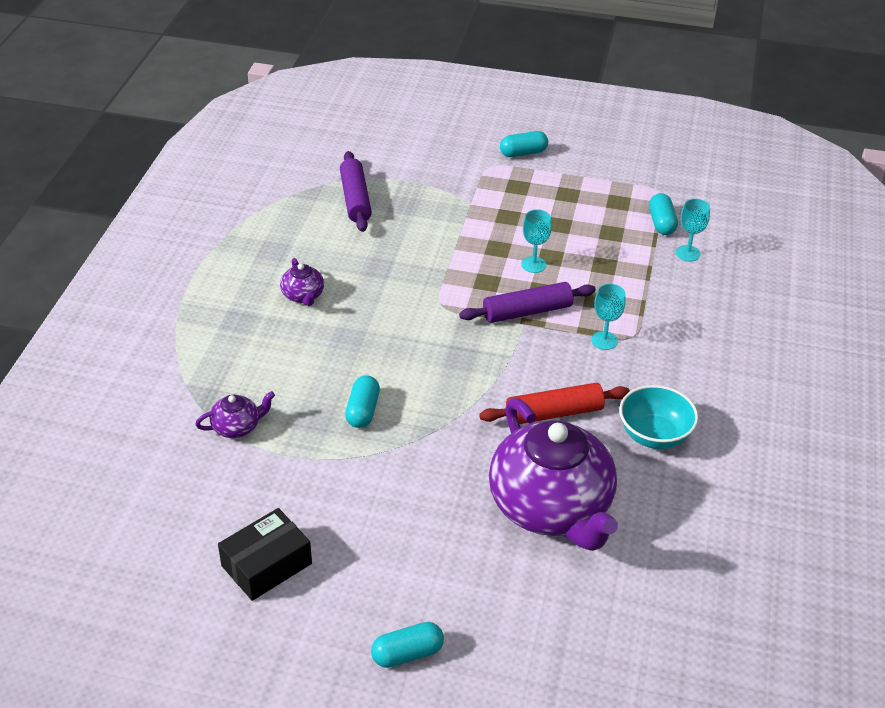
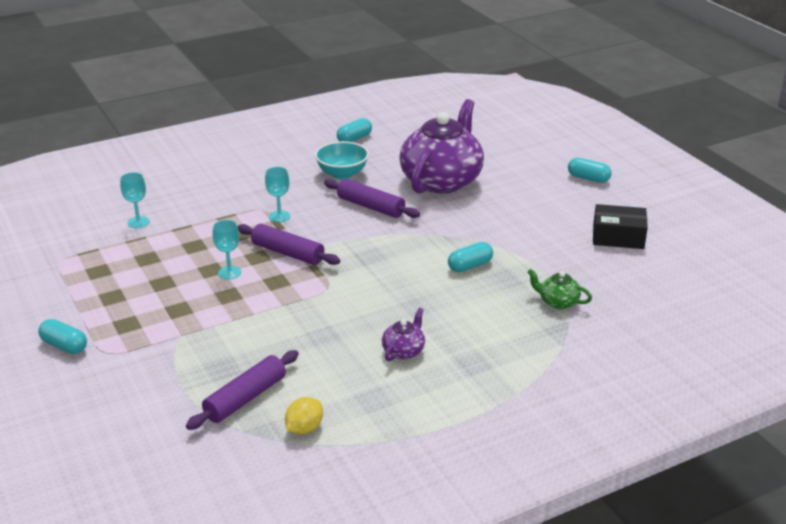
camera: 130 degrees left, 10 degrees down
purple teapot [195,391,275,438] -> green teapot [528,269,592,309]
red rolling pin [479,383,630,424] -> purple rolling pin [324,179,420,218]
turquoise capsule [649,193,678,235] -> turquoise capsule moved to [337,118,372,142]
none -> yellow lemon [285,397,323,435]

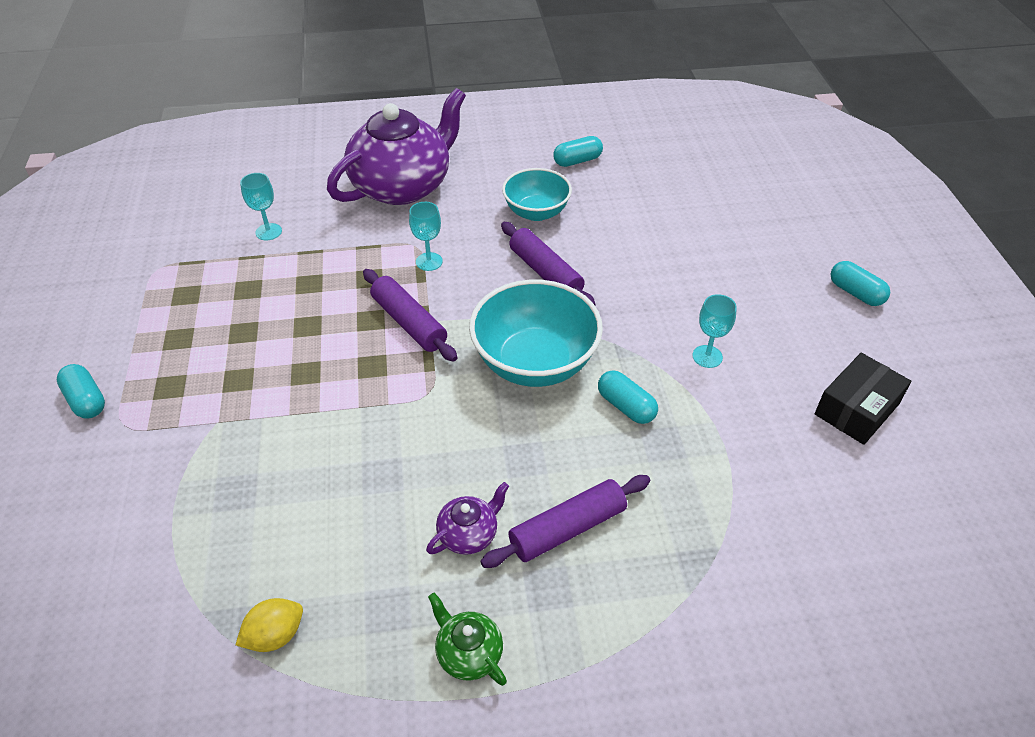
camera: 20 degrees right, 15 degrees up
purple rolling pin [186,350,299,430] -> purple rolling pin moved to [480,475,650,568]
turquoise goblet [213,220,241,279] -> turquoise goblet moved to [692,294,737,368]
purple teapot [399,99,484,194] -> purple teapot moved to [327,88,466,205]
turquoise capsule [448,242,493,272] -> turquoise capsule turned 60 degrees clockwise [598,370,658,424]
green teapot [528,269,592,309] -> green teapot moved to [428,593,507,686]
black box [593,204,648,249] -> black box turned 75 degrees counterclockwise [815,353,911,445]
none -> turquoise bowl [469,280,603,387]

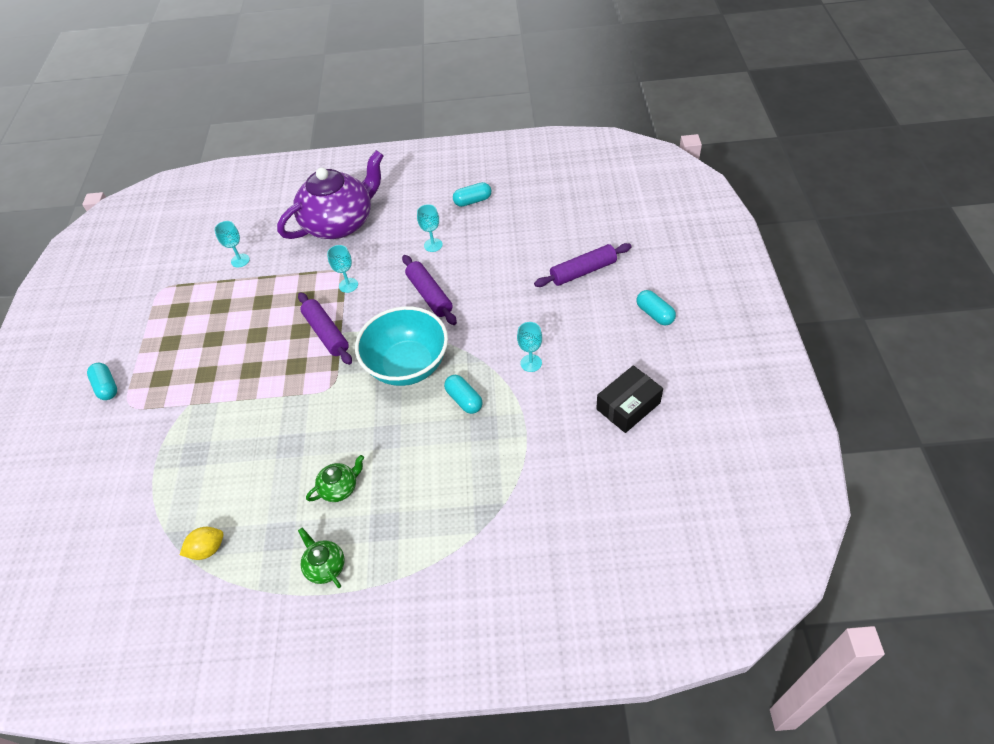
camera: 10 degrees right, 5 degrees up
purple teapot [426,482,509,555] -> green teapot [306,455,364,502]
purple rolling pin [480,475,650,568] -> purple rolling pin moved to [534,243,632,287]
turquoise bowl [502,168,572,221] -> turquoise goblet [417,204,443,252]

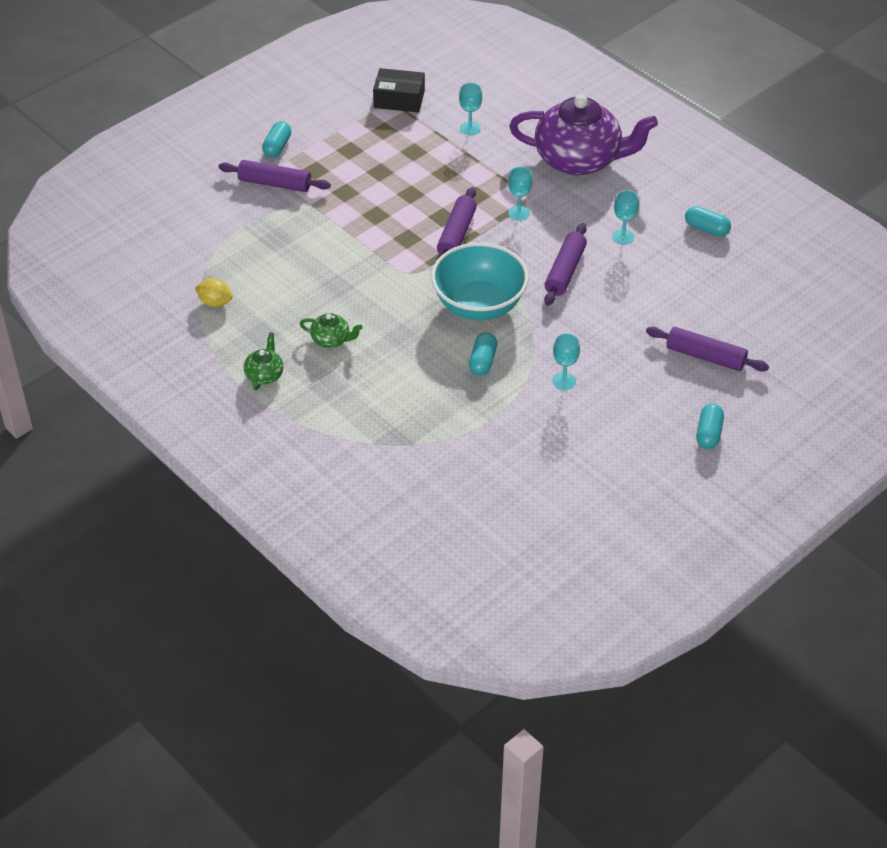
camera: 45 degrees right, 5 degrees down
black box [596,365,663,433] -> black box moved to [373,68,425,112]
none -> purple rolling pin [219,160,331,192]

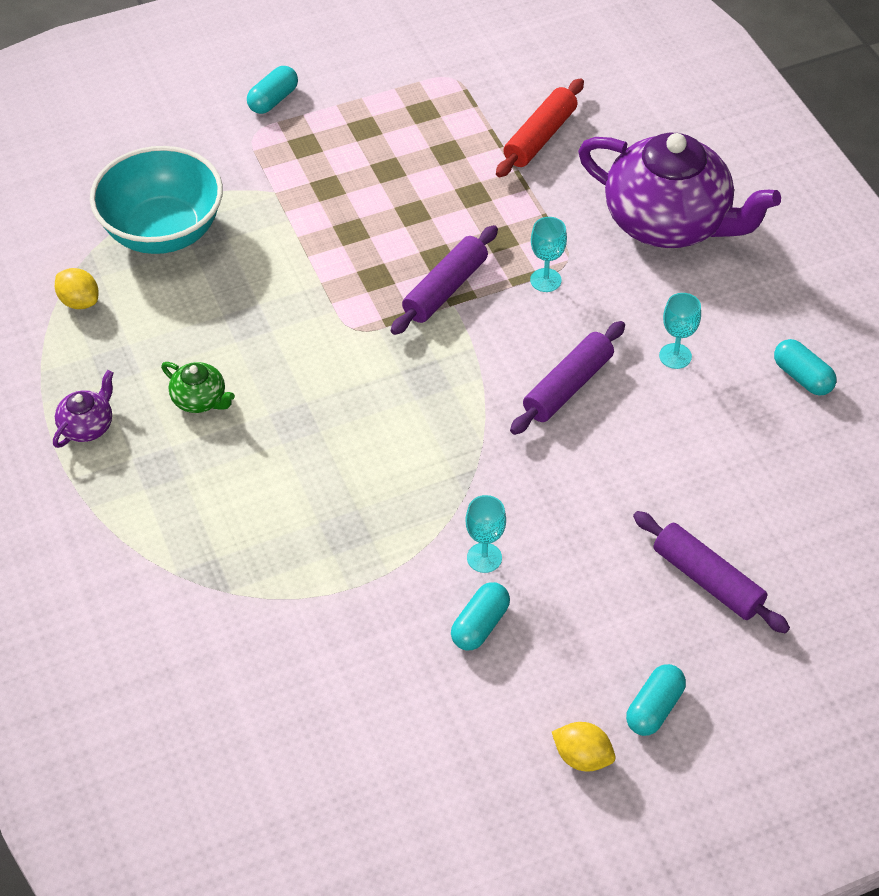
camera: 20 degrees right, 5 degrees up
purple rolling pin [219,160,331,192] -> none
green teapot [244,332,284,390] -> purple teapot [53,370,114,448]
black box [373,68,425,112] -> none
turquoise bowl [431,243,529,320] -> turquoise bowl moved to [90,146,223,254]
turquoise goblet [459,83,482,135] -> red rolling pin [496,78,584,178]
turquoise capsule [469,332,497,376] -> turquoise capsule moved to [451,582,510,650]
none -> yellow lemon [552,722,615,772]

